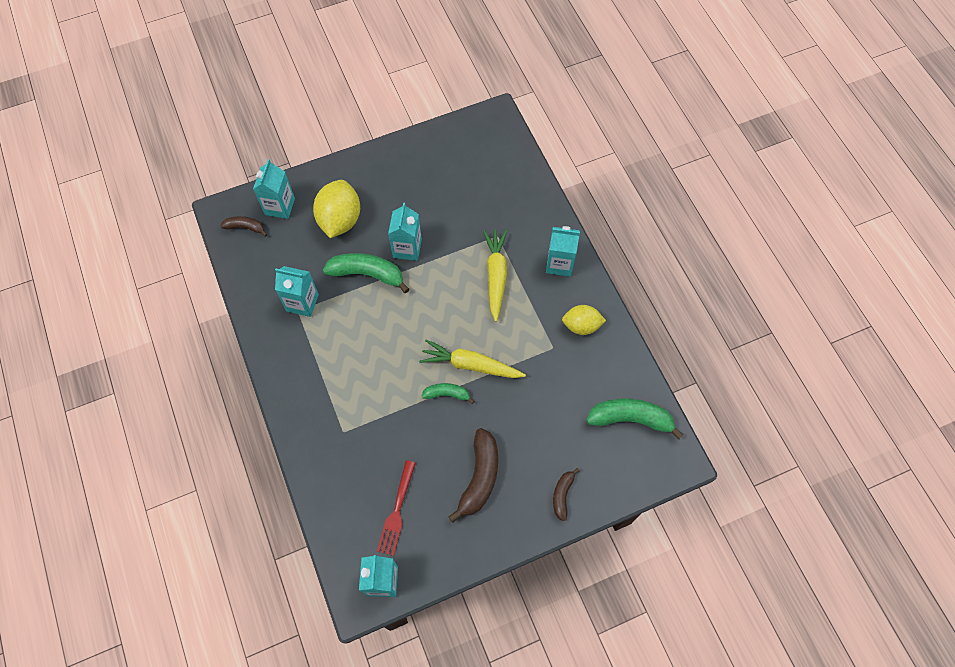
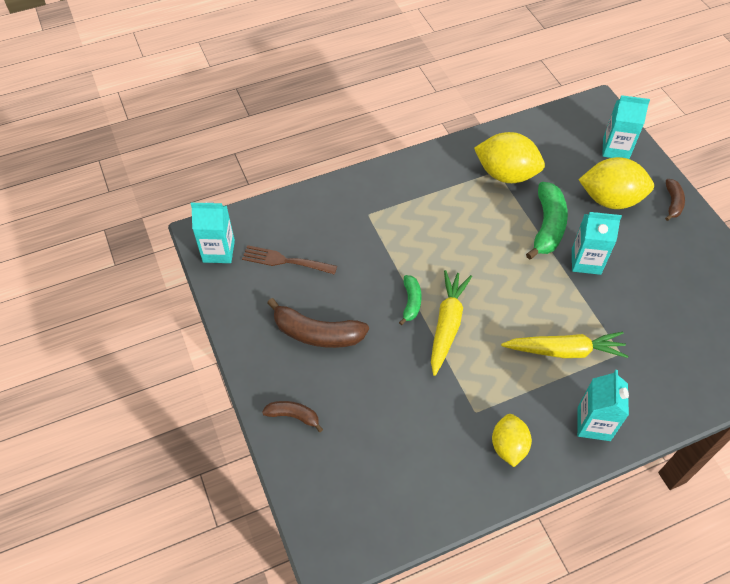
camera: 90 degrees right, 10 degrees down
brown banana [221,216,267,237] -> brown banana moved to [665,179,685,221]
turquoise carton [275,266,319,317] -> yellow lemon [474,132,545,183]
red fork [377,460,416,556] -> brown fork [242,245,337,275]
green banana [586,398,684,439] -> none

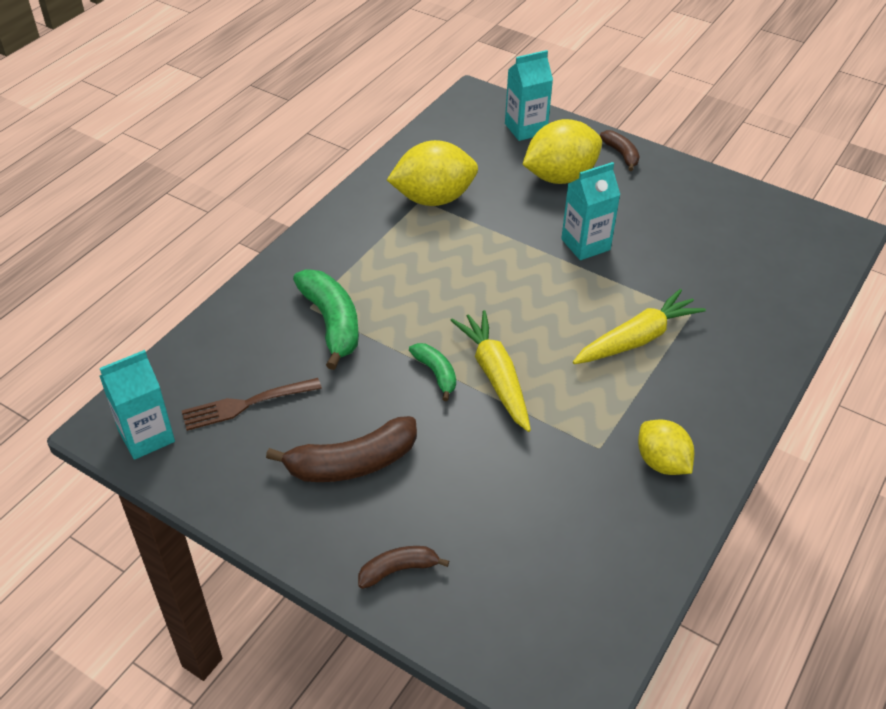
camera: 35 degrees left, 10 degrees down
green banana [526,182,568,260] -> green banana moved to [293,270,359,370]
turquoise carton [577,370,629,441] -> none

